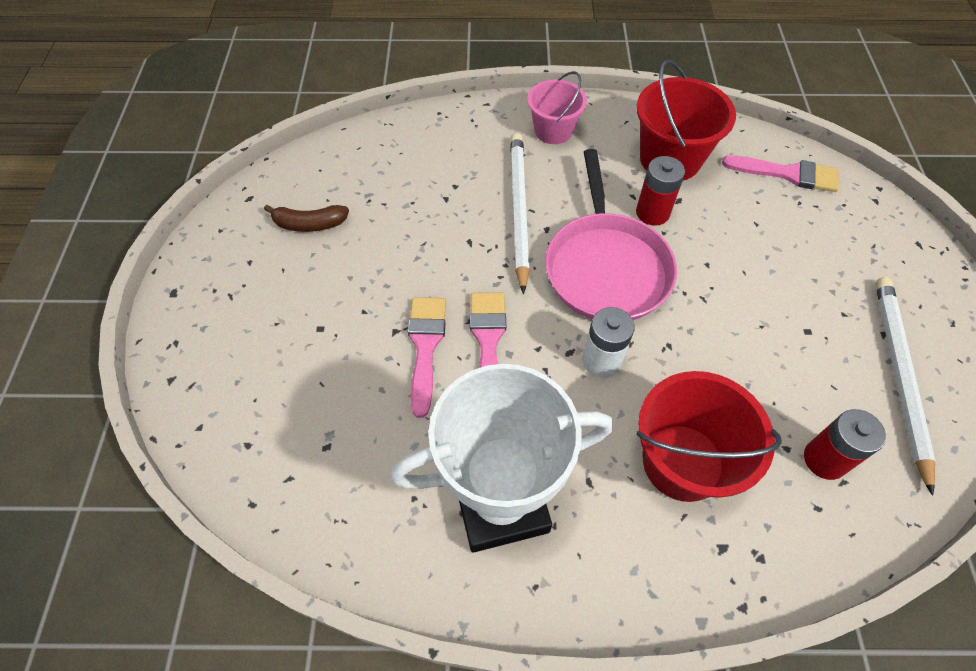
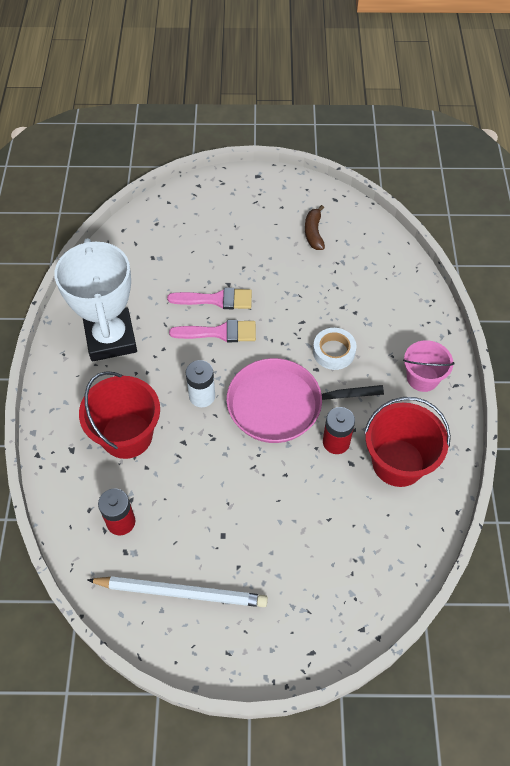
camera: 90 degrees right, 0 degrees up
white pencil [510,133,530,294] -> white tape [313,328,356,370]
pink brush [722,155,839,192] -> none

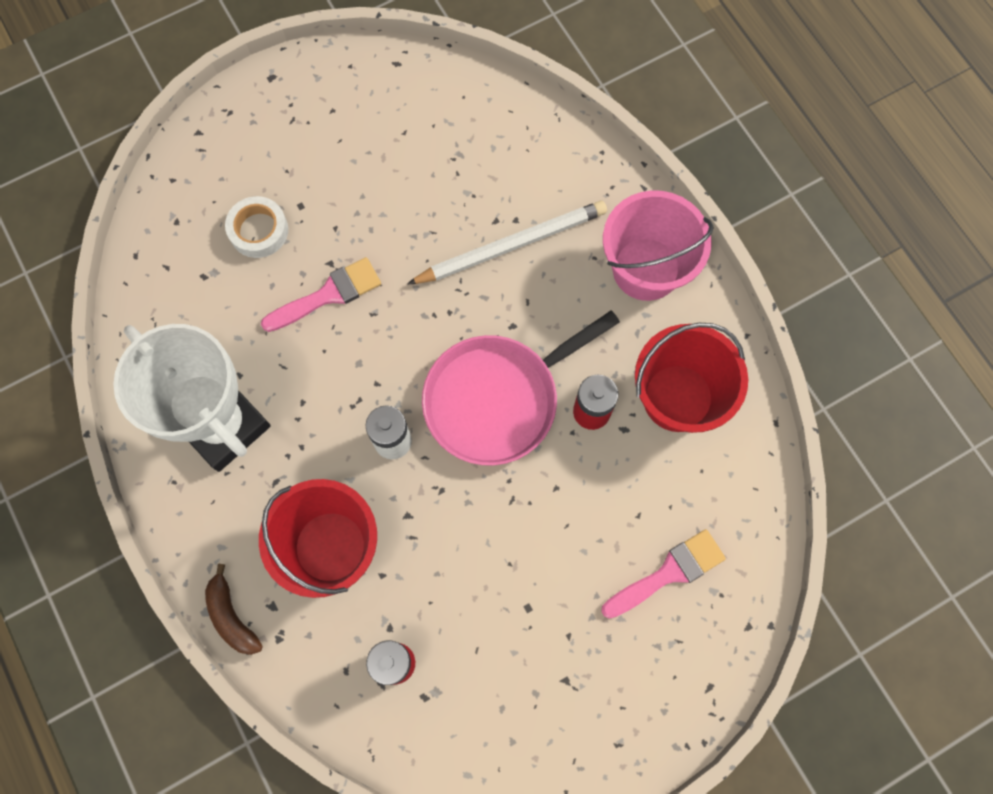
camera: 30 degrees left, 15 degrees up
white pencil [88,576,268,607] -> white pencil moved to [407,200,607,284]
pink brush [169,320,256,342] -> pink brush moved to [601,529,726,619]
brown banana [305,205,325,250] -> brown banana moved to [205,564,262,655]
white tape [313,328,356,370] -> white tape moved to [225,196,288,258]
pink bucket [403,340,455,392] -> pink bucket [603,190,714,301], size x1.55

